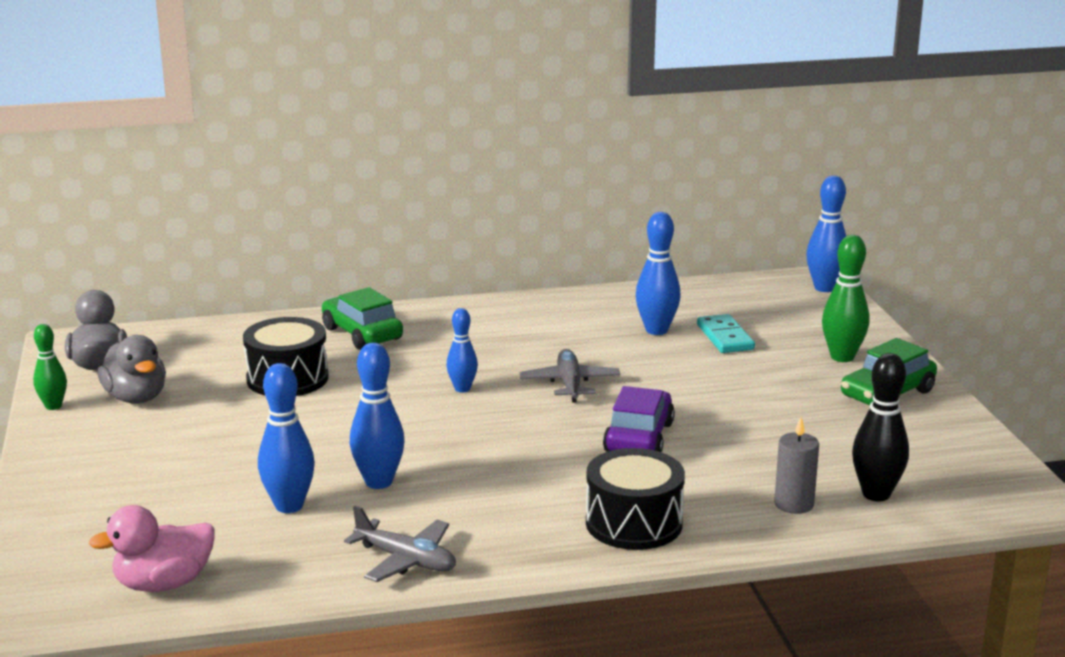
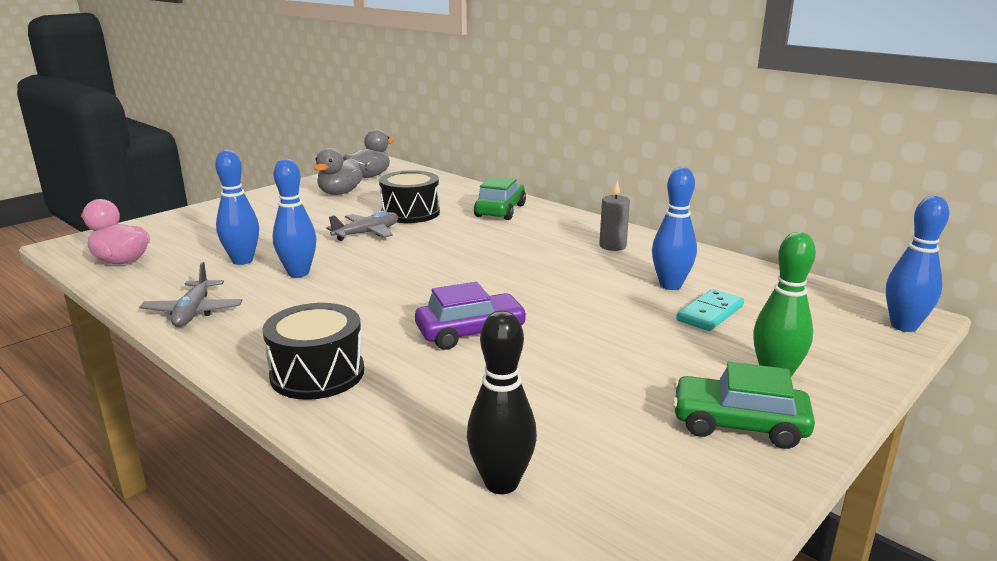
camera: 55 degrees right, 0 degrees up
green bowling pin [33,324,67,410] -> none
blue bowling pin [446,308,478,393] -> none
grey plane [520,349,620,403] -> grey plane moved to [326,211,398,241]
grey candle [774,417,819,514] -> grey candle moved to [599,181,630,251]

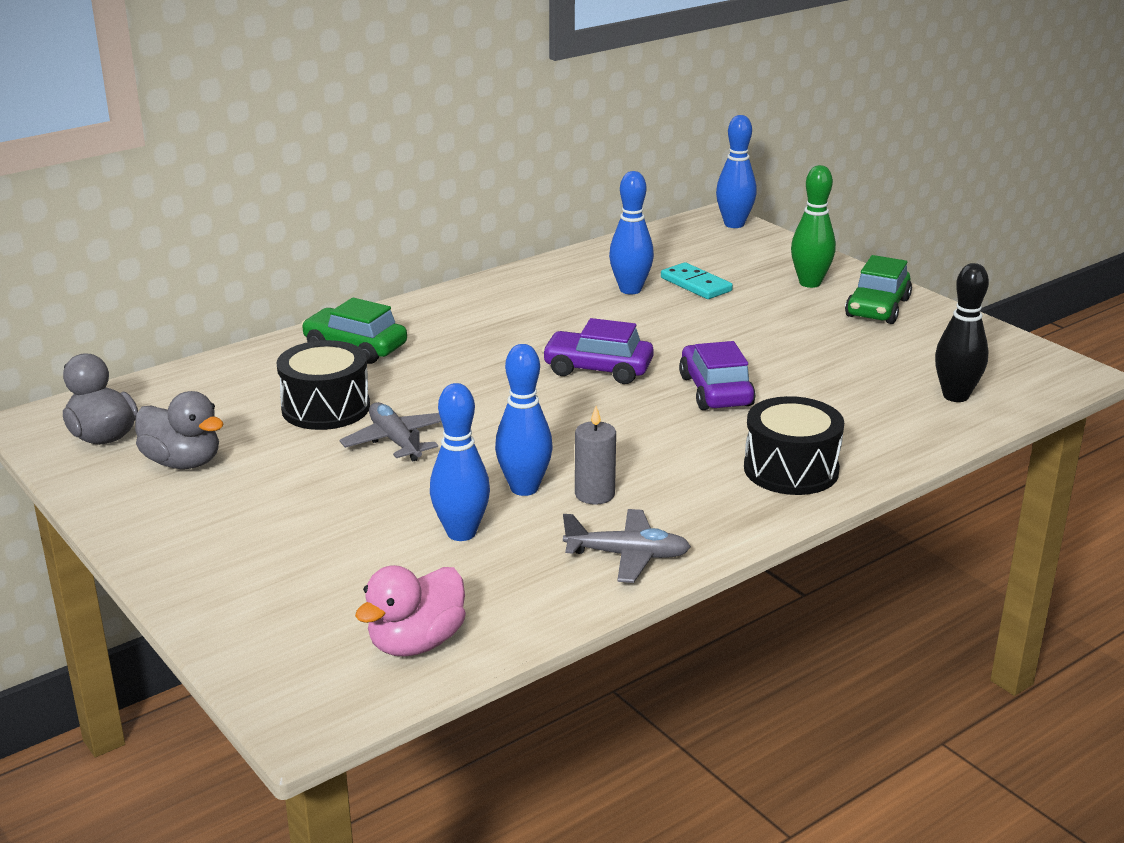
camera: 80 degrees left, 5 degrees up
grey candle [599,181,630,251] -> grey candle moved to [575,406,616,505]
none -> purple car [542,318,654,384]

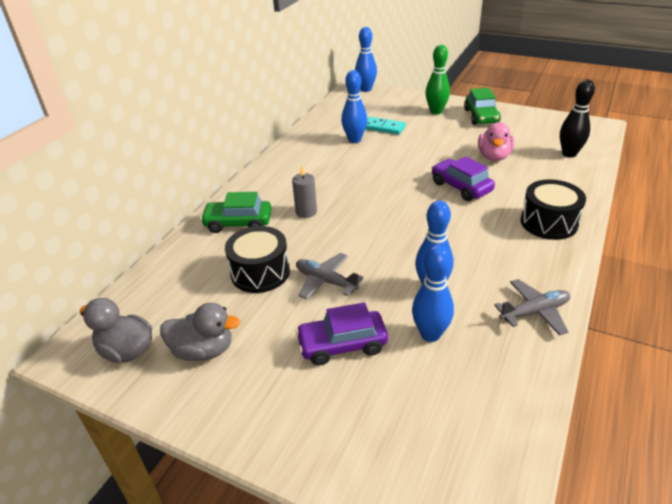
camera: 25 degrees left, 10 degrees up
pink duck [355,565,466,657] -> pink duck moved to [478,122,515,161]
purple car [542,318,654,384] -> purple car moved to [295,302,388,365]
grey candle [575,406,616,505] -> grey candle moved to [292,166,317,218]

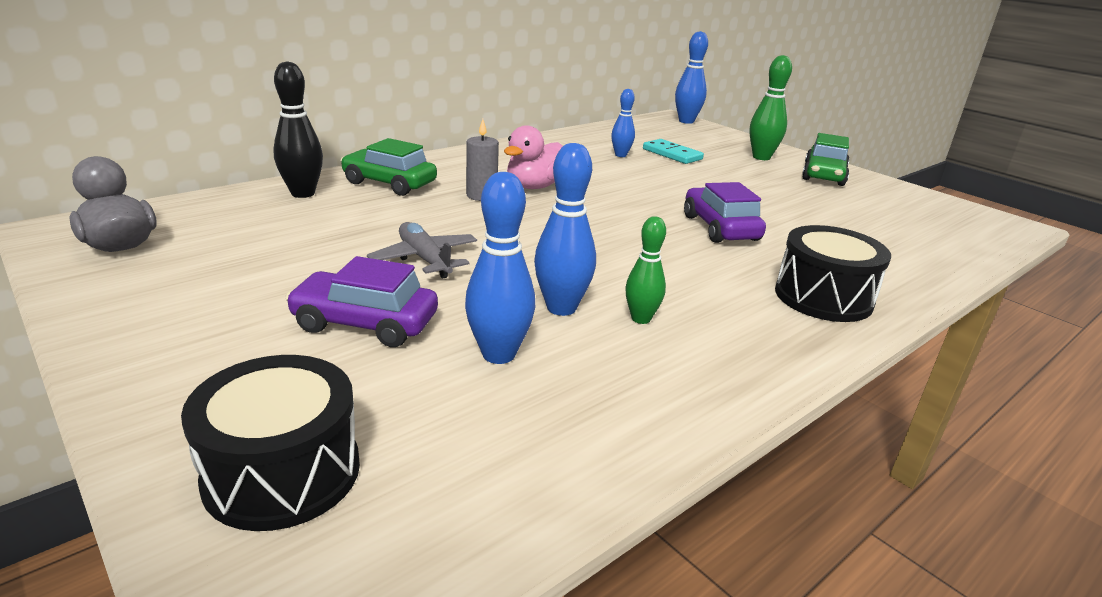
camera: 20 degrees right, 10 degrees down
grey duck [160,303,240,361] -> none
black drum [225,226,290,293] -> black drum moved to [181,355,360,531]
blue bowling pin [341,70,367,143] -> blue bowling pin [611,89,635,157], size x0.64
pink duck [478,122,515,161] -> pink duck moved to [504,125,563,189]
grey plane [494,279,570,336] -> none
black bowling pin [560,80,595,158] -> black bowling pin moved to [273,61,323,198]
none -> green bowling pin [625,216,666,324]

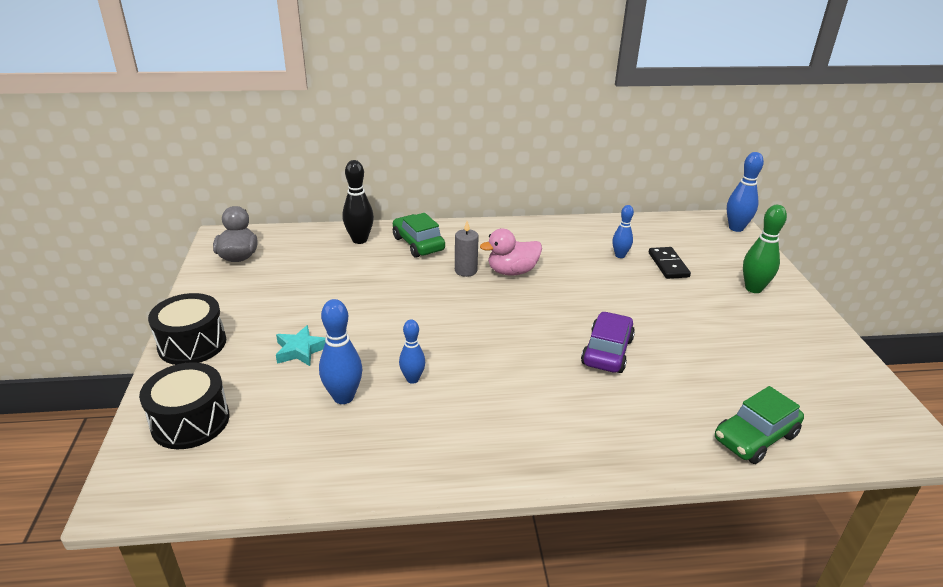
camera: 35 degrees right, 5 degrees up
purple car [285,256,438,347] -> turquoise star [276,325,325,366]
grey plane [367,222,477,279] -> none
blue bowling pin [534,143,596,316] -> blue bowling pin [399,319,425,384], size x0.64
green bowling pin [625,216,666,324] -> none
turquoise domino [643,139,704,164] -> black domino [649,247,691,279]
black drum [775,225,891,322] -> black drum moved to [148,293,226,365]
green car [802,133,849,186] -> green car moved to [715,386,804,464]

